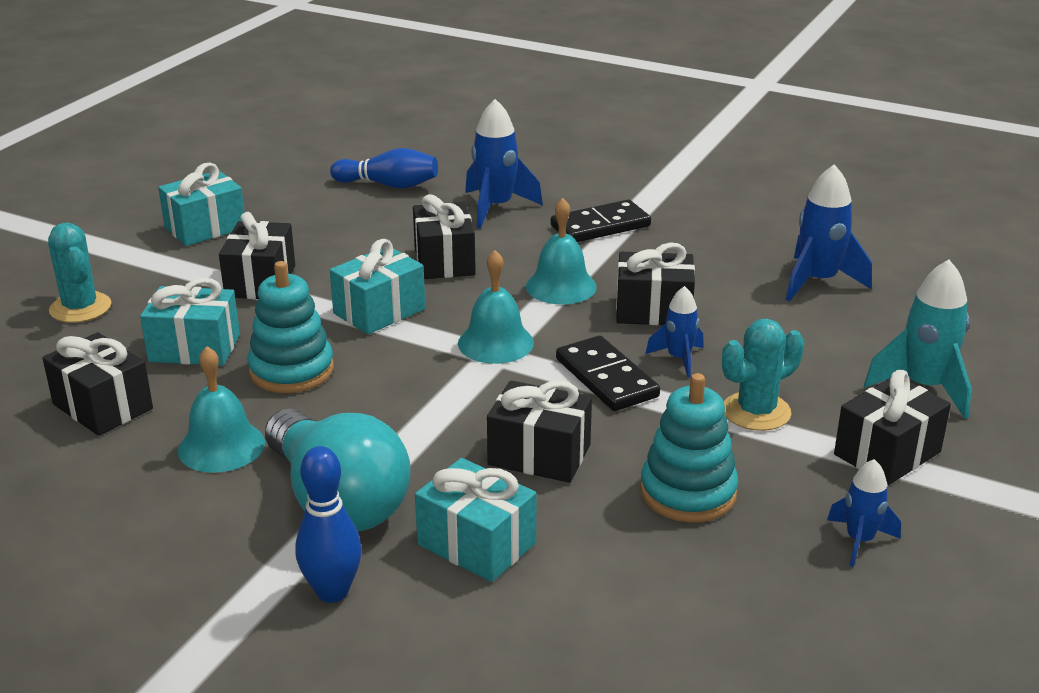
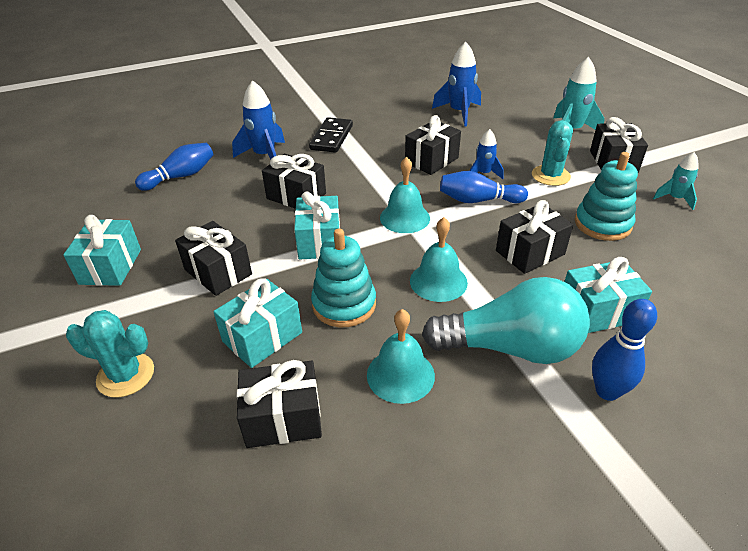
camera: 50 degrees left, 10 degrees up
turquoise bell [526,198,597,304] -> turquoise bell moved to [410,217,468,302]
black domino [556,336,660,411] -> blue bowling pin [440,171,528,203]
blue rocket [827,459,901,567] -> turquoise rocket [653,152,699,210]

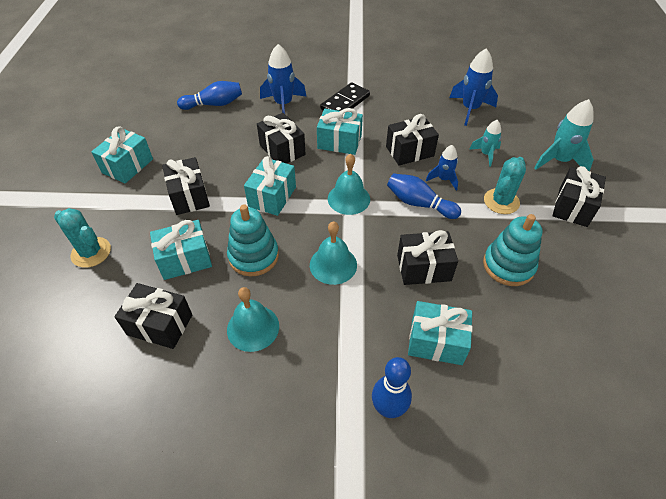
camera: 25 degrees right, 10 degrees up
turquoise light bulb [422,277,590,364] -> none
turquoise rocket [653,152,699,210] -> turquoise rocket moved to [469,120,501,167]
none -> turquoise gift [317,108,363,155]

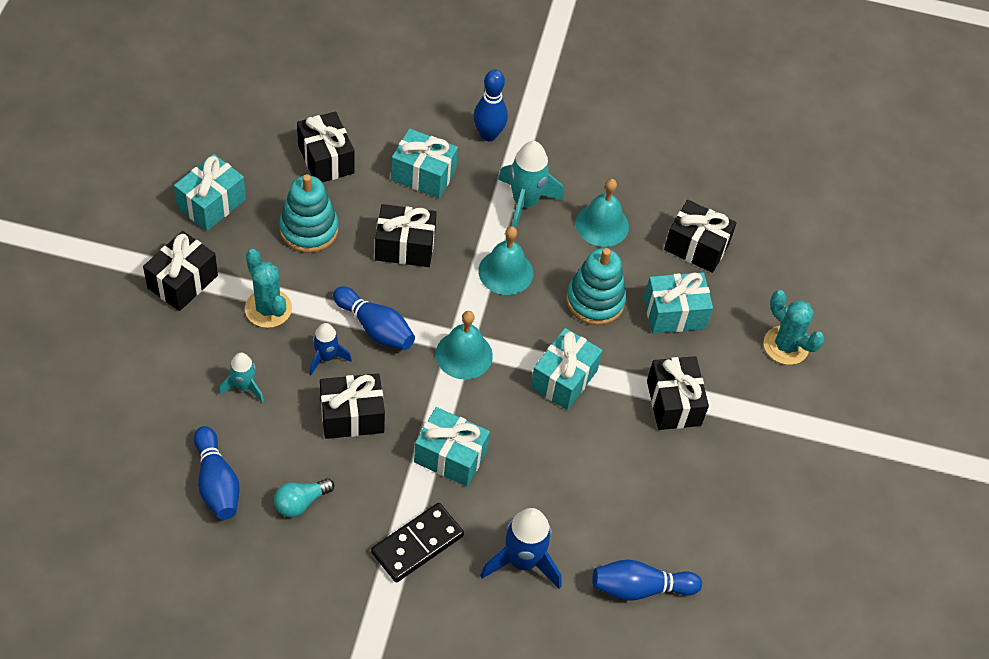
camera: 175 degrees left, 5 degrees up
turquoise gift [91,127,153,183] -> turquoise gift moved to [174,154,246,231]
black gift [257,113,306,164] -> black gift moved to [297,111,355,182]
blue rocket [449,48,498,126] -> blue bowling pin [194,426,240,520]
turquoise cactus [484,157,526,214] -> turquoise cactus turned 75 degrees counterclockwise [245,249,292,328]
turquoise rocket [534,99,594,171] -> turquoise rocket moved to [498,141,564,228]
none -> turquoise light bulb [274,478,334,517]

